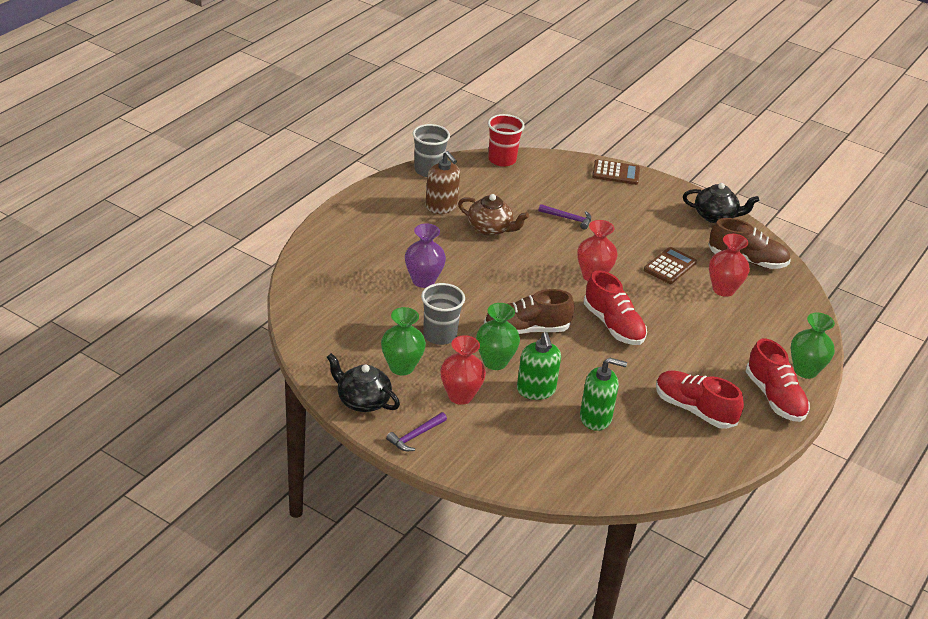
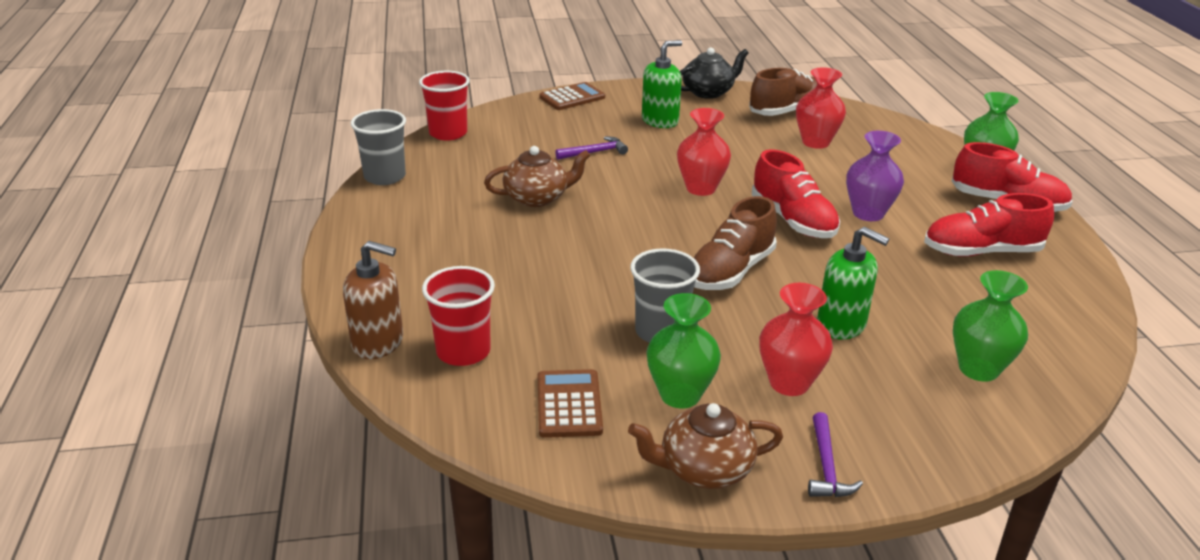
camera: 40 degrees left, 5 degrees down
black teapot [327,353,400,412] -> brown teapot [628,403,783,489]
purple vase [405,223,446,288] -> purple vase moved to [846,131,904,221]
brown soap dispenser [425,151,460,214] -> brown soap dispenser moved to [343,241,403,359]
green vase [476,303,520,370] -> green vase moved to [953,270,1028,382]
green soap dispenser [580,358,627,431] -> green soap dispenser moved to [642,40,682,128]
red shoe [584,270,647,345] -> red shoe turned 45 degrees clockwise [752,149,840,238]
brown calculator [644,247,697,284] -> brown calculator moved to [538,369,603,438]
none -> red cup [422,266,495,366]

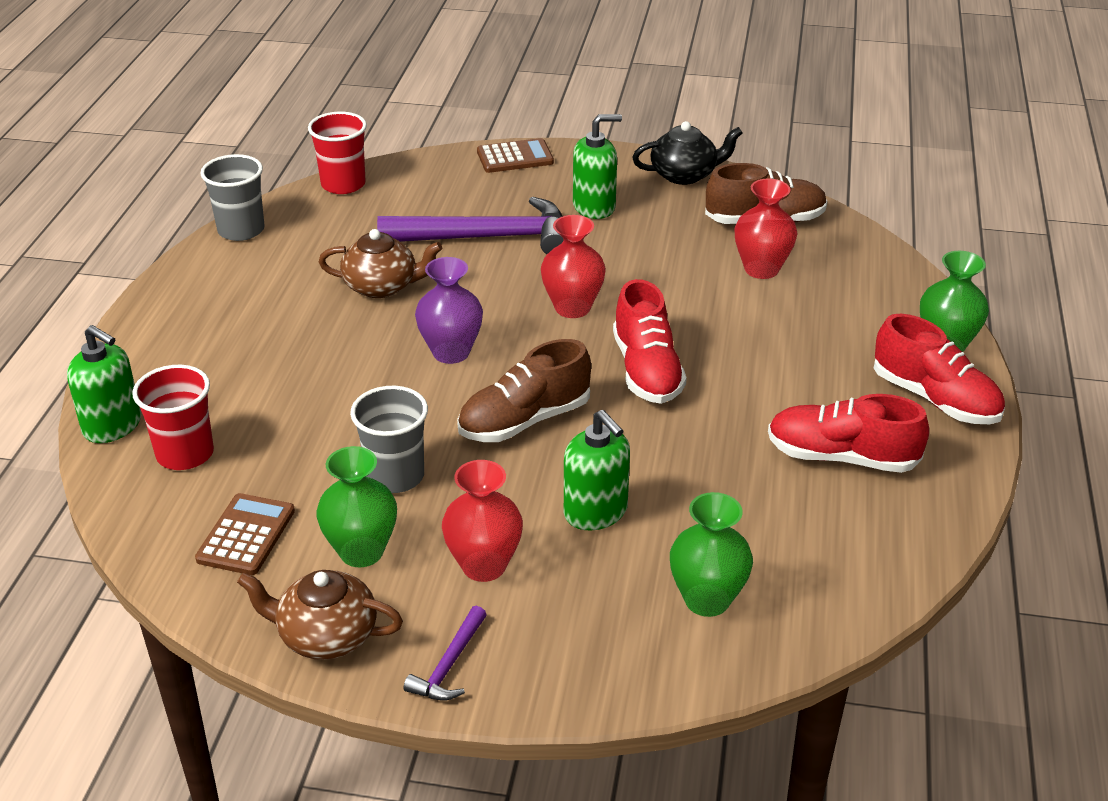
camera: 20 degrees right, 5 degrees up
brown soap dispenser [343,241,403,359] -> green soap dispenser [67,325,141,443]
purple hammer [555,136,628,160] -> purple hammer [377,197,564,254], size x2.21
purple vase [846,131,904,221] -> purple vase moved to [415,257,483,364]

